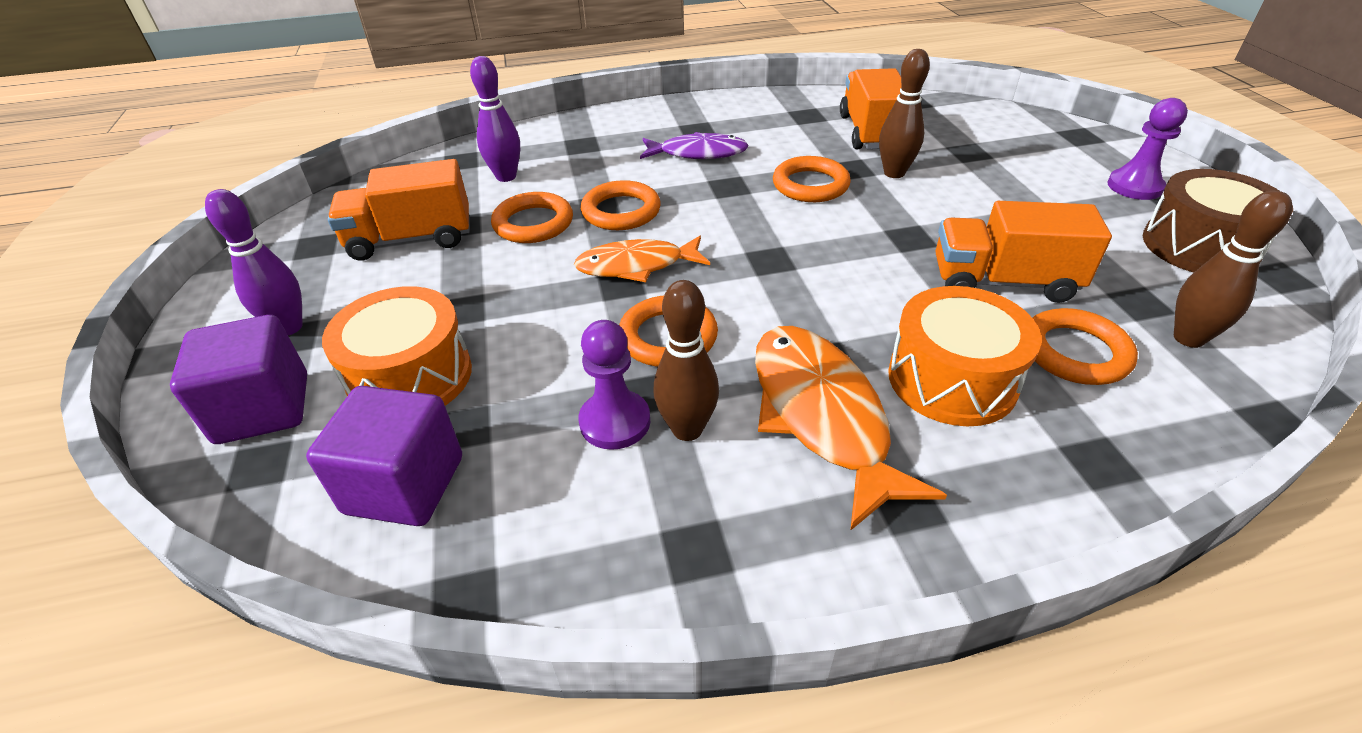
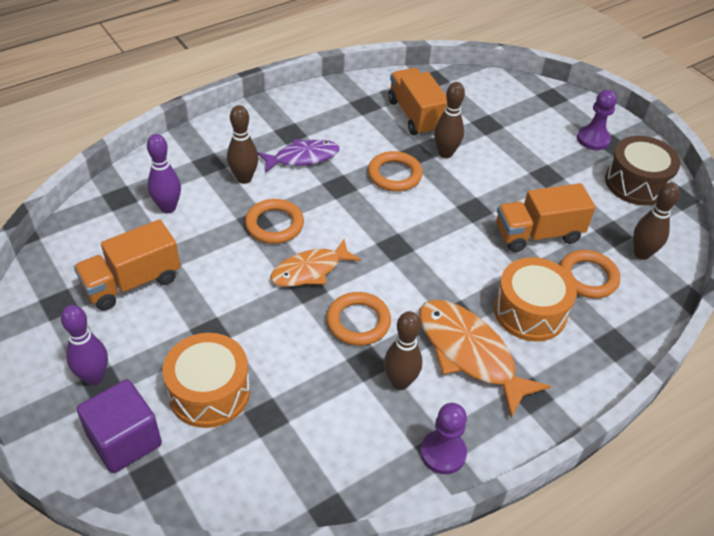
camera: 25 degrees left, 5 degrees up
purple cube [306,386,462,526] -> none
orange ring [491,192,573,243] -> none
purple pawn [578,320,650,450] -> purple pawn moved to [420,403,467,474]
none -> brown bowling pin [227,105,258,184]

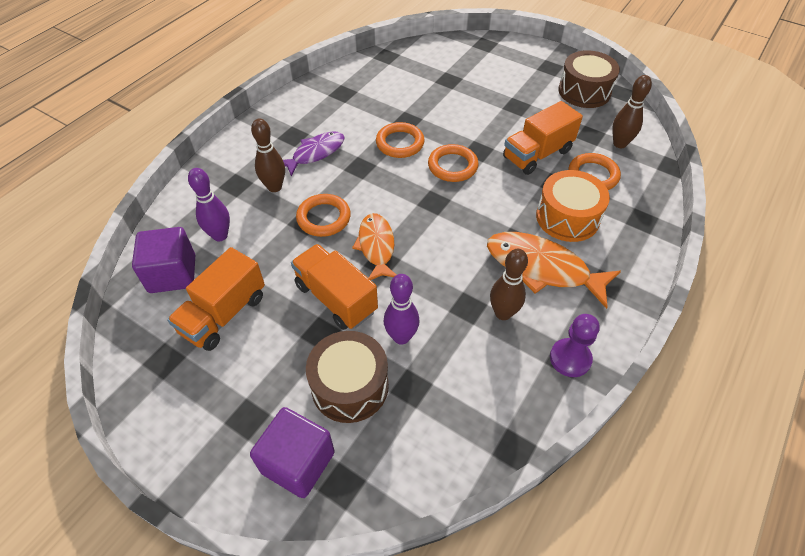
camera: 20 degrees left, 5 degrees up
purple bowling pin [61,305,108,385] -> purple bowling pin moved to [384,274,420,345]
orange drum [163,333,250,428] -> brown drum [306,331,389,423]
orange fish [270,239,361,287] -> orange fish turned 135 degrees clockwise [352,213,396,280]
orange ring [327,292,391,346] -> orange ring moved to [428,144,479,182]
orange truck [388,68,447,136] -> orange truck moved to [291,244,378,330]
brown bowling pin [434,82,465,158] -> none
purple pawn [577,90,617,150] -> none
none -> purple cube [132,227,195,293]

